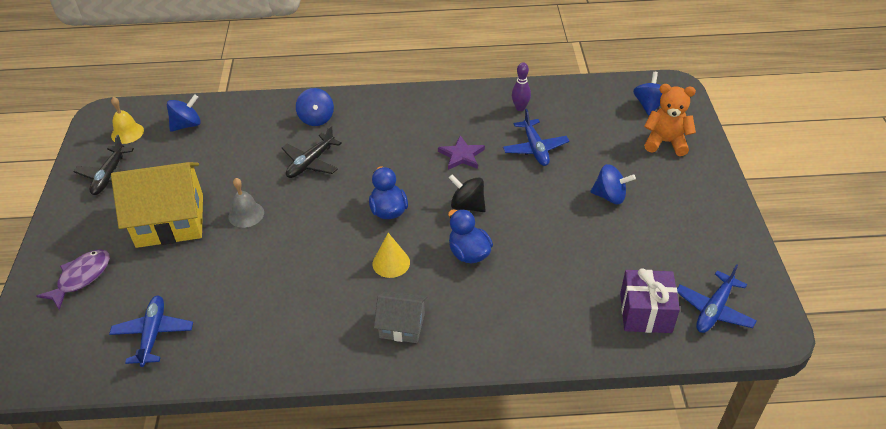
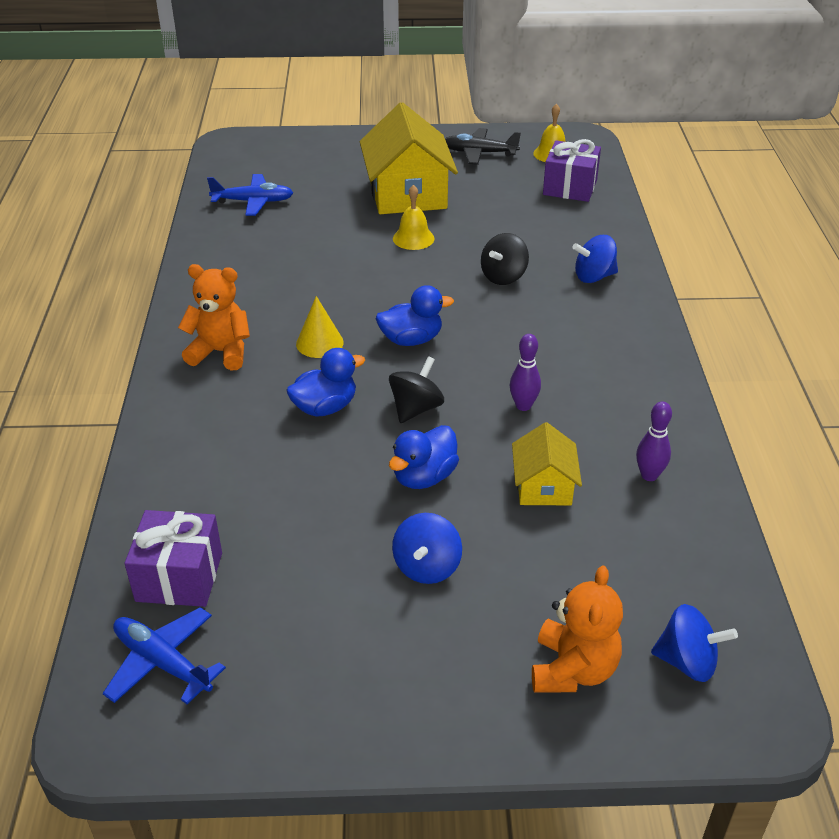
camera: 90 degrees right, 5 degrees down
purple fish [36,249,110,310] -> none
blue spinning top [167,94,201,132] -> purple gift [543,139,601,202]
grey bell [228,178,264,228] -> yellow bell [393,185,435,250]
black plane [282,126,342,178] -> black spinning top [481,233,529,285]
grey house [374,291,427,343] -> orange teddy bear [178,264,250,371]
purple star [438,135,485,170] -> purple bowling pin [510,334,541,411]
blue plane [503,109,569,166] -> yellow house [512,422,582,505]
none -> blue duck [389,425,459,489]

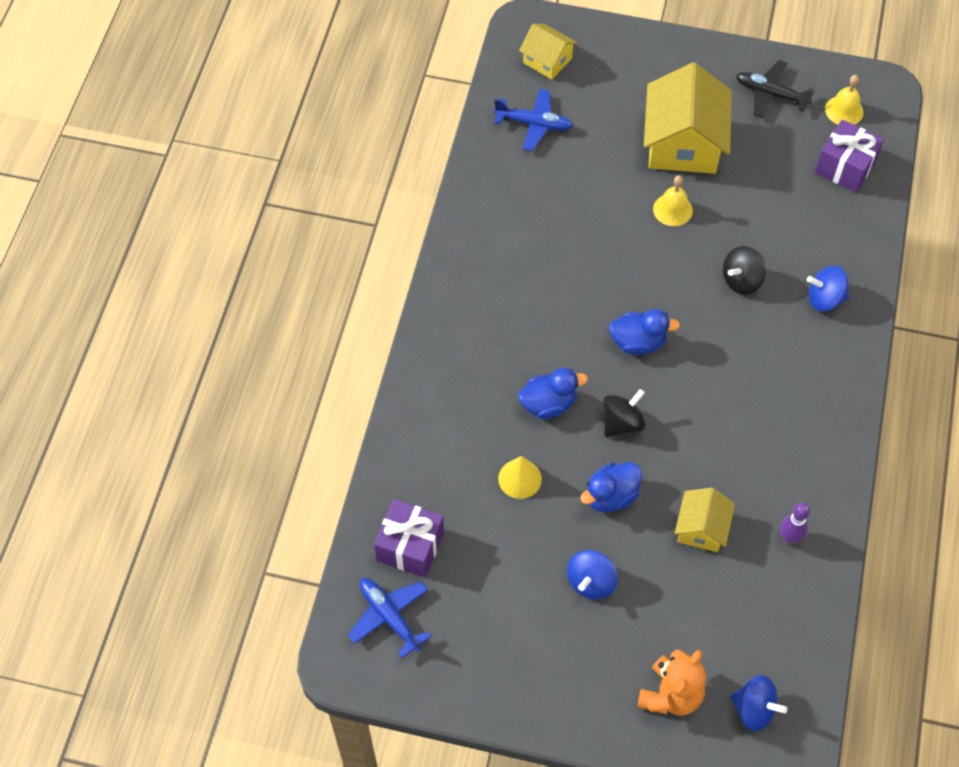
camera: 15 degrees right, 20 degrees up
orange teddy bear [178,264,250,371] -> none
yellow cone [296,296,344,358] -> yellow cone moved to [498,456,542,499]
purple bowling pin [510,334,541,411] -> none
none -> yellow house [519,24,578,80]

